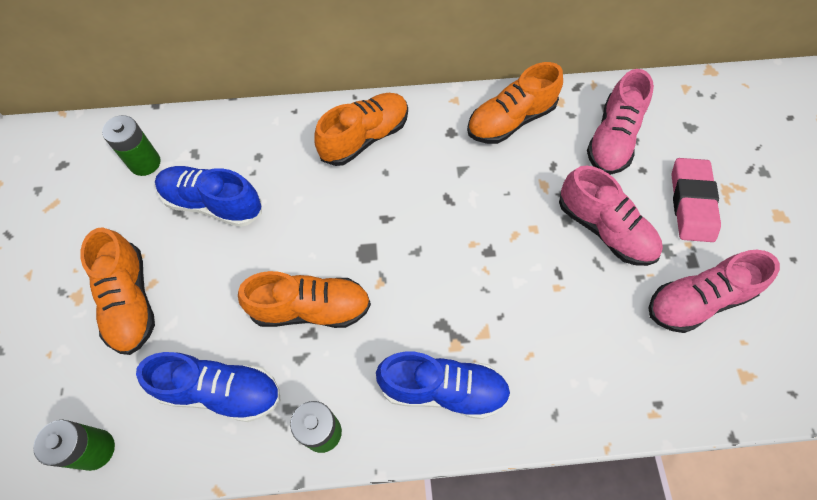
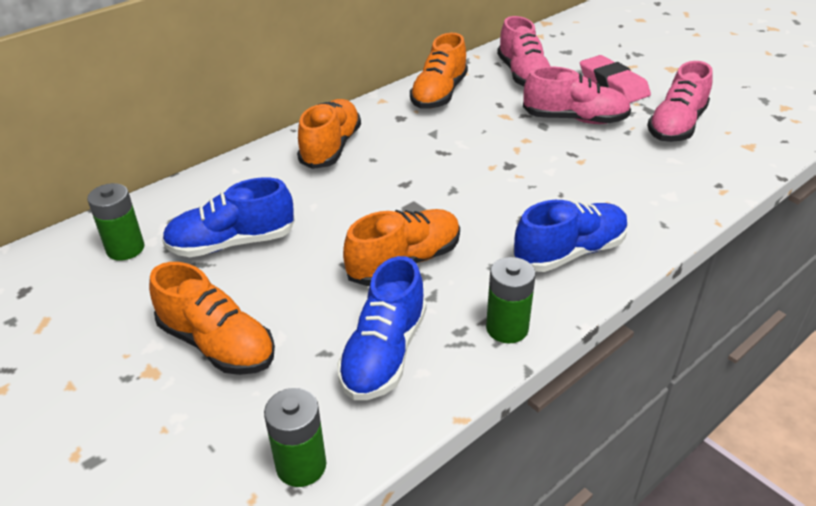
camera: 35 degrees left, 25 degrees down
blue shoe [136,352,280,422] -> blue shoe turned 135 degrees clockwise [337,256,426,400]

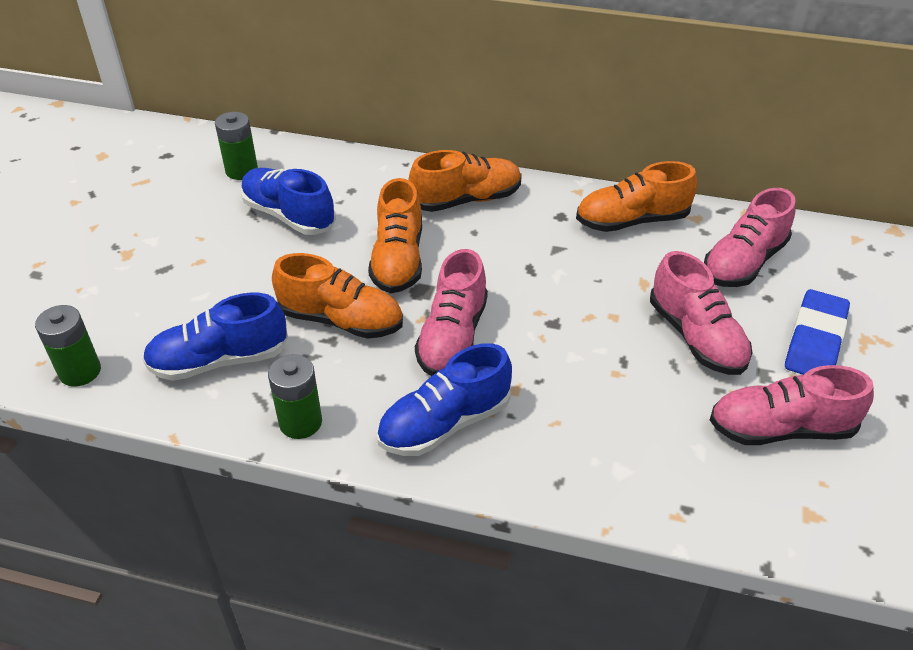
camera: 55 degrees right, 5 degrees up
orange shoe [149,262,275,375] -> orange shoe moved to [368,178,422,293]
blue shoe [513,200,628,272] -> blue shoe turned 120 degrees clockwise [377,343,512,456]
pink eraser [580,55,651,103] -> blue eraser [785,289,850,375]
none -> pink shoe [415,249,488,376]

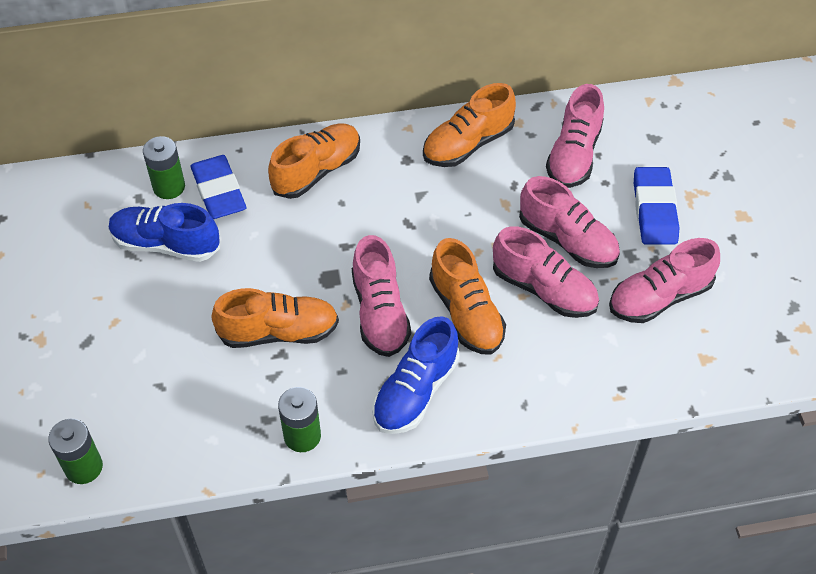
camera: 25 degrees left, 10 degrees up
blue shoe [142,292,288,381] -> none
green battery [215,112,258,180] -> green battery moved to [143,136,185,199]
orange shoe [368,178,422,293] -> orange shoe moved to [429,238,506,355]
none -> blue eraser [191,155,246,219]
none -> pink shoe [493,226,599,318]

